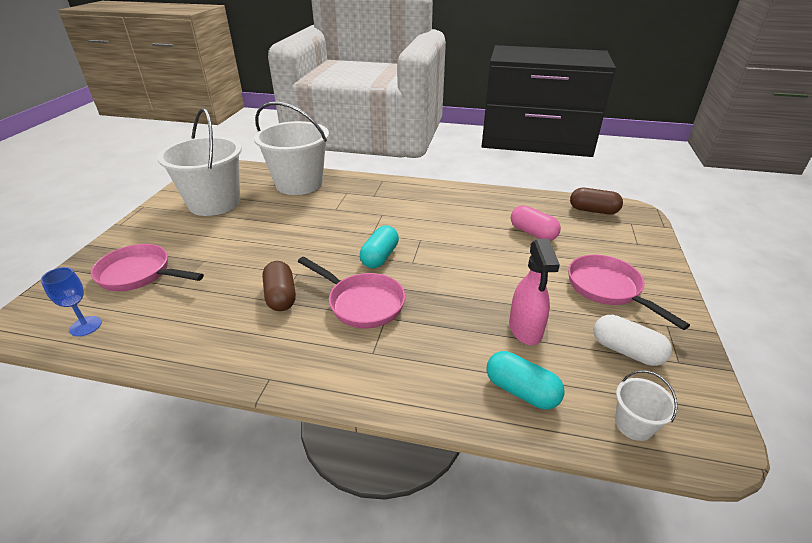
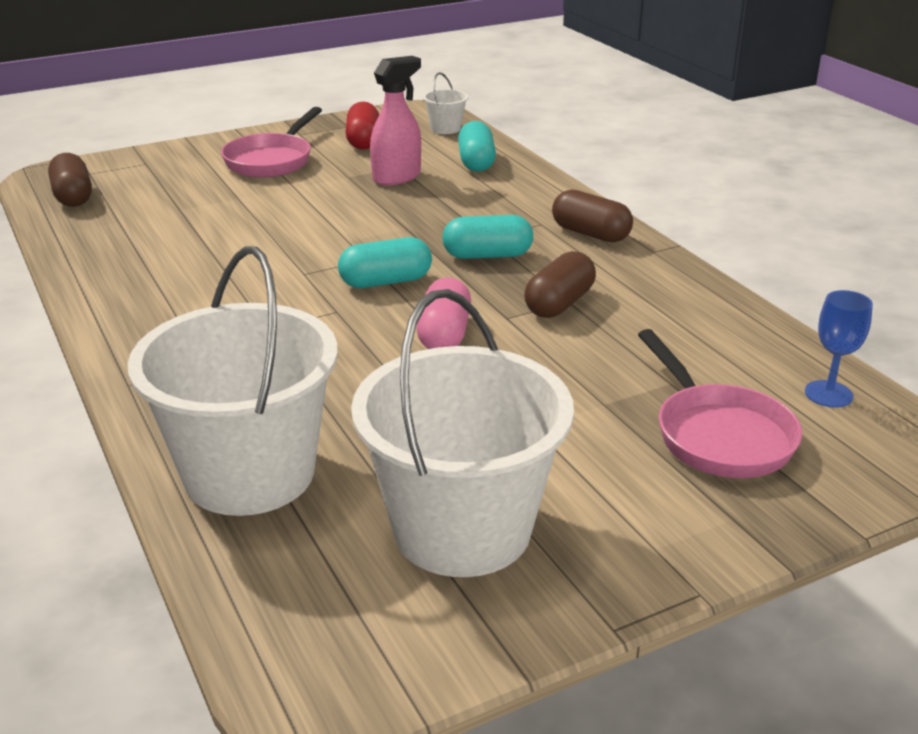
camera: 130 degrees left, 5 degrees down
pink pan [298,257,405,329] -> turquoise capsule [442,215,533,259]
pink capsule [511,205,561,241] -> pink capsule moved to [417,277,471,349]
white capsule [594,315,672,366] -> red capsule [345,101,379,150]
none -> brown capsule [552,189,633,243]

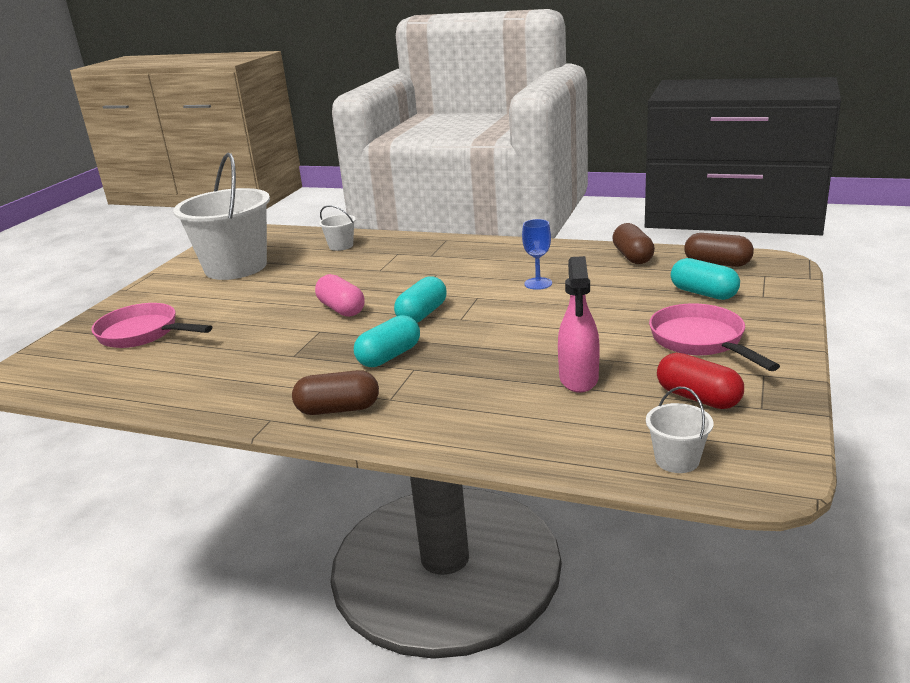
camera: 140 degrees right, 5 degrees down
white bucket [127,246,338,516] -> white bucket [319,205,356,251], size x0.41
turquoise capsule [458,121,496,172] -> turquoise capsule moved to [671,258,740,300]
brown capsule [524,251,596,318] -> brown capsule moved to [612,223,655,264]
blue goblet [805,290,873,408] -> blue goblet moved to [522,219,552,290]

